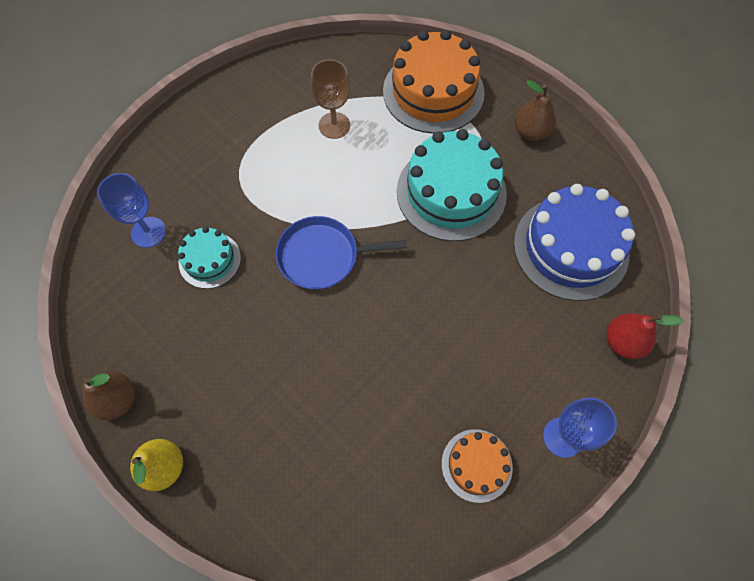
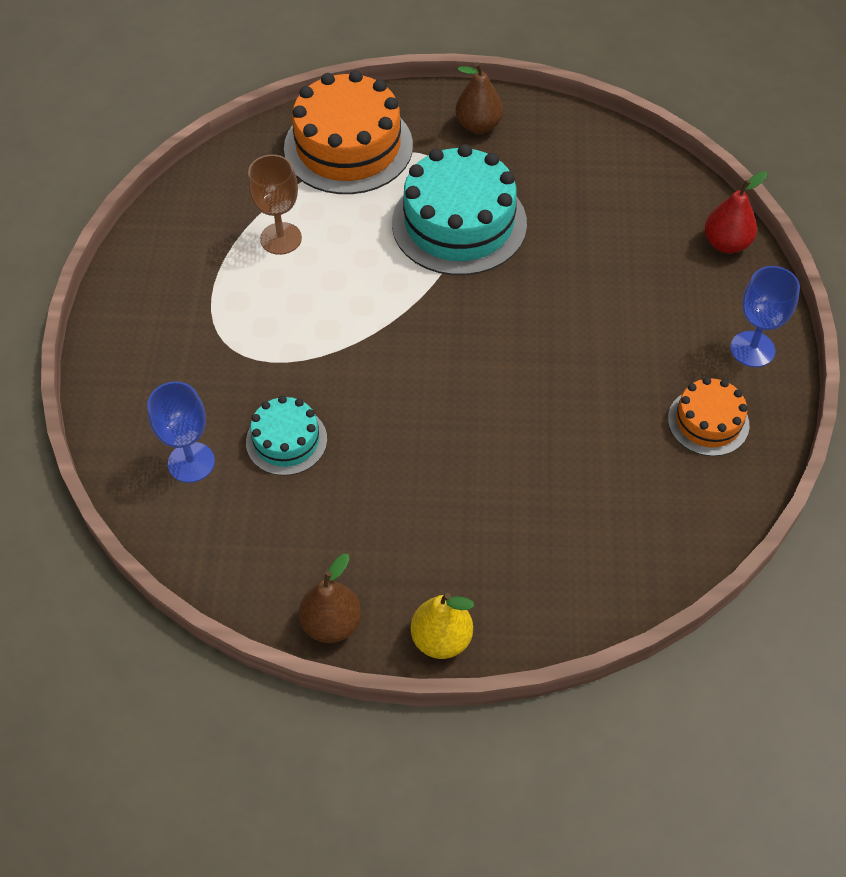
camera: 40 degrees left, 10 degrees down
blue pan [276,216,407,290] -> none
blue cake [514,184,635,301] -> none

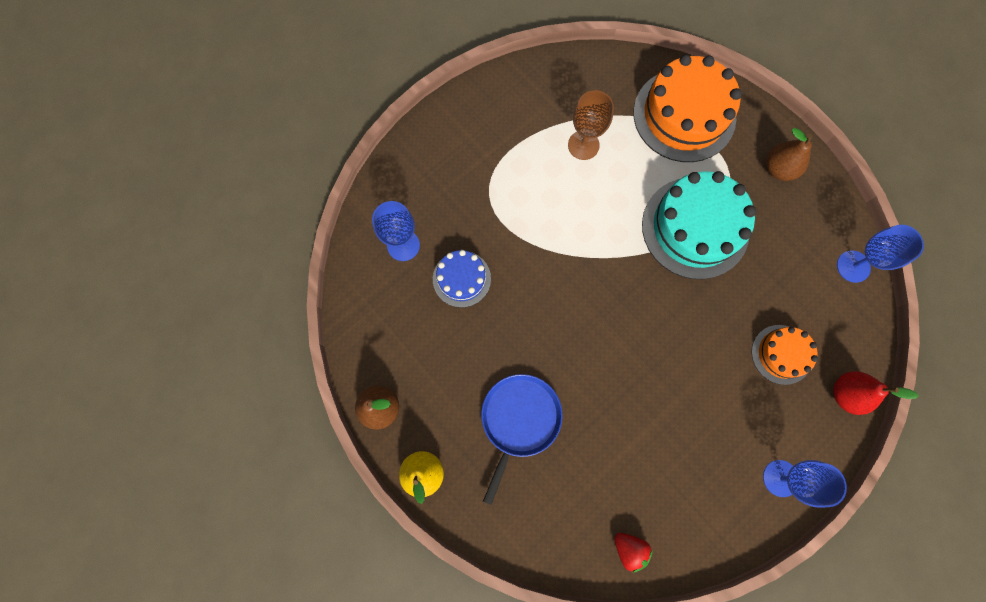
camera: 45 degrees right, 20 degrees up
turquoise cake [246,396,327,476] -> blue cake [433,250,491,308]
orange cake [668,377,749,456] -> orange cake moved to [752,325,818,385]
none -> blue pan [481,374,563,505]
none -> red strawberry [614,533,653,572]
none -> blue goblet [837,225,924,283]

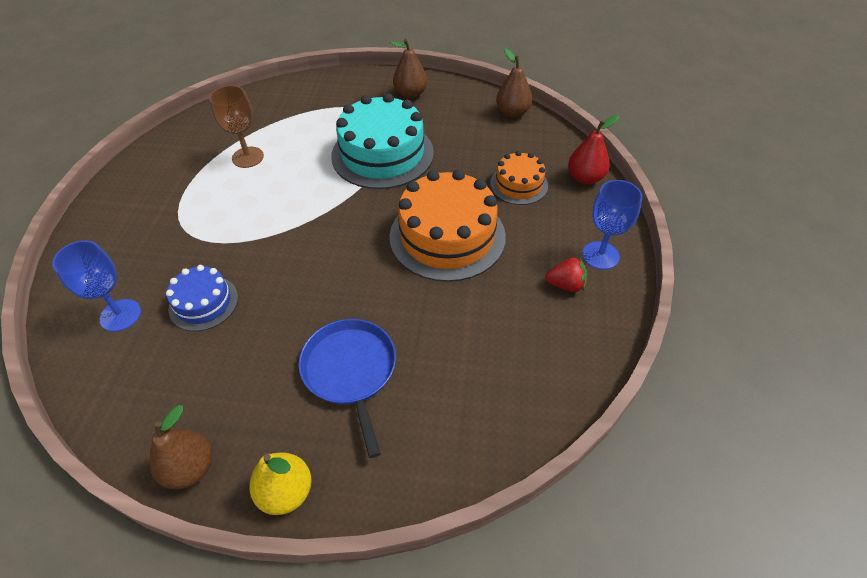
camera: 40 degrees left, 25 degrees down
red strawberry [614,533,653,572] -> red strawberry moved to [545,257,587,292]
orange cake [633,54,742,162] -> orange cake moved to [390,169,506,282]
blue goblet [837,225,924,283] -> brown pear [496,48,532,118]

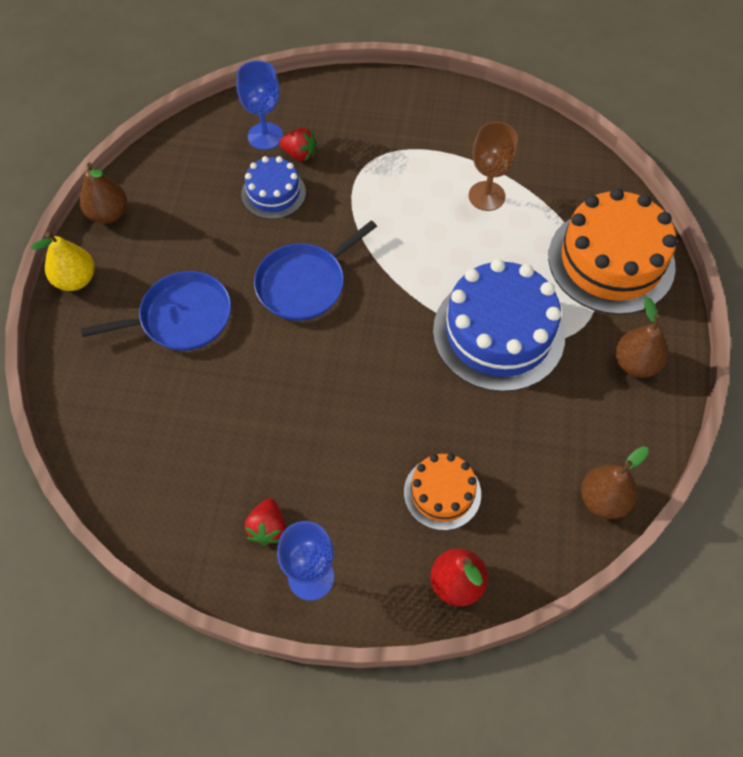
camera: 90 degrees right, 10 degrees up
turquoise cake [331,93,434,189] -> blue cake [433,259,565,392]
orange cake [390,169,506,282] -> orange cake moved to [548,188,677,315]
none -> blue pan [254,221,377,321]
none -> red strawberry [279,128,317,161]

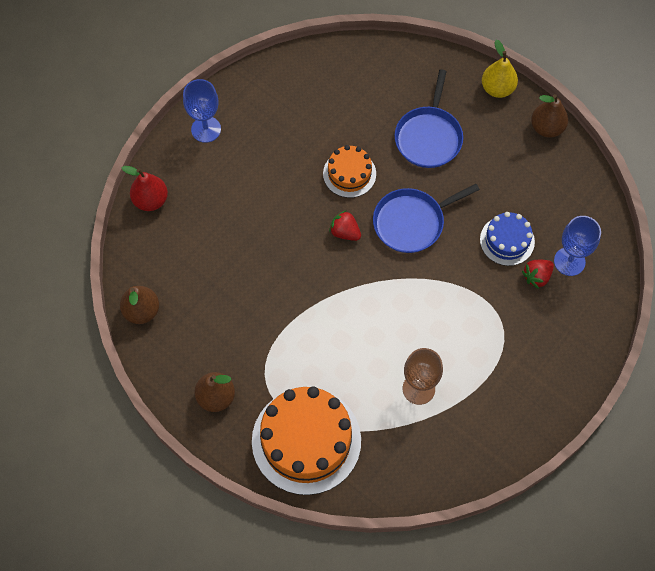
camera: 120 degrees right, 5 degrees up
red strawberry [244,498,286,546] -> red strawberry moved to [329,210,361,241]
blue pan [254,221,377,321] -> blue pan turned 105 degrees counterclockwise [373,184,480,253]
orange cake [404,453,481,530] -> orange cake moved to [323,145,376,198]
blue cake [433,259,565,392] -> none

